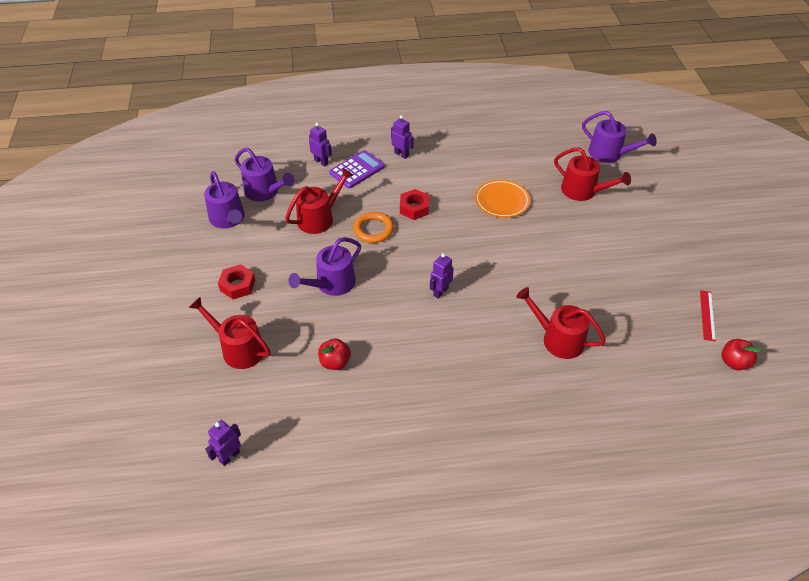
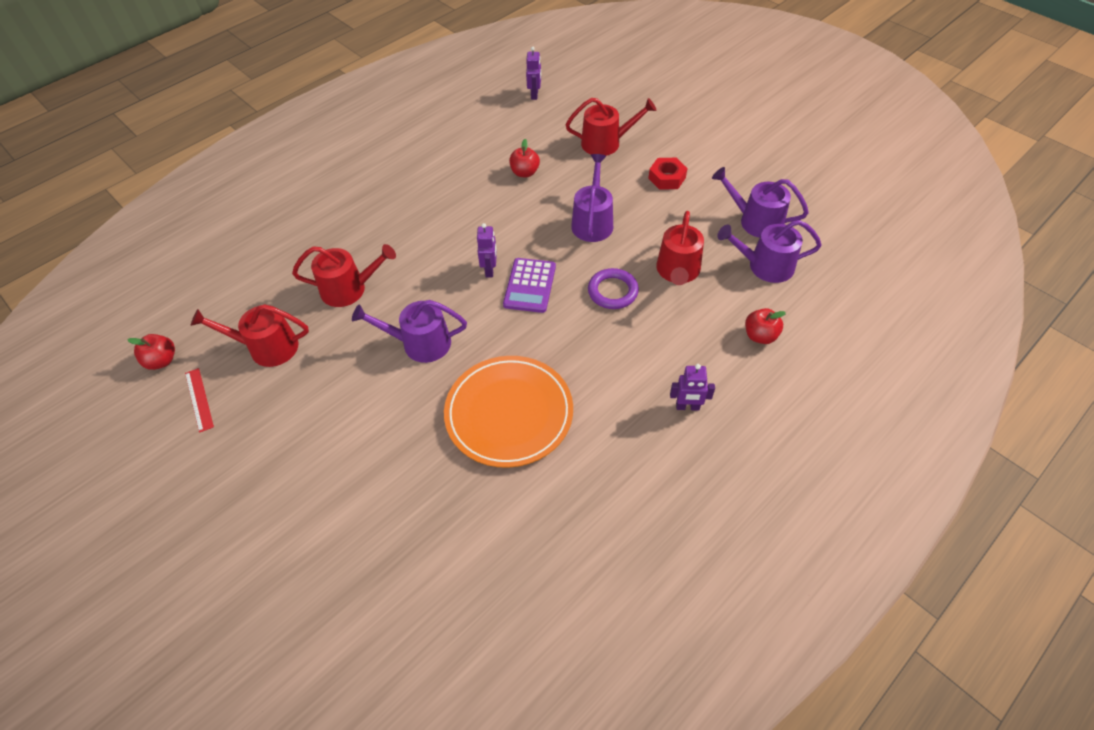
camera: 145 degrees right, 5 degrees up
purple robot [309,123,332,166] -> red apple [745,308,786,344]
purple calculator [329,150,385,189] -> purple calculator moved to [503,258,556,313]
orange ring [353,212,394,243] -> purple ring [588,268,639,309]
red nut [400,189,429,220] -> none
orange plate [475,179,530,218] -> orange plate [444,356,573,468], size x1.62
red watering can [554,147,631,201] -> red watering can moved to [190,304,309,367]
purple watering can [582,111,657,163] -> purple watering can moved to [352,300,467,363]

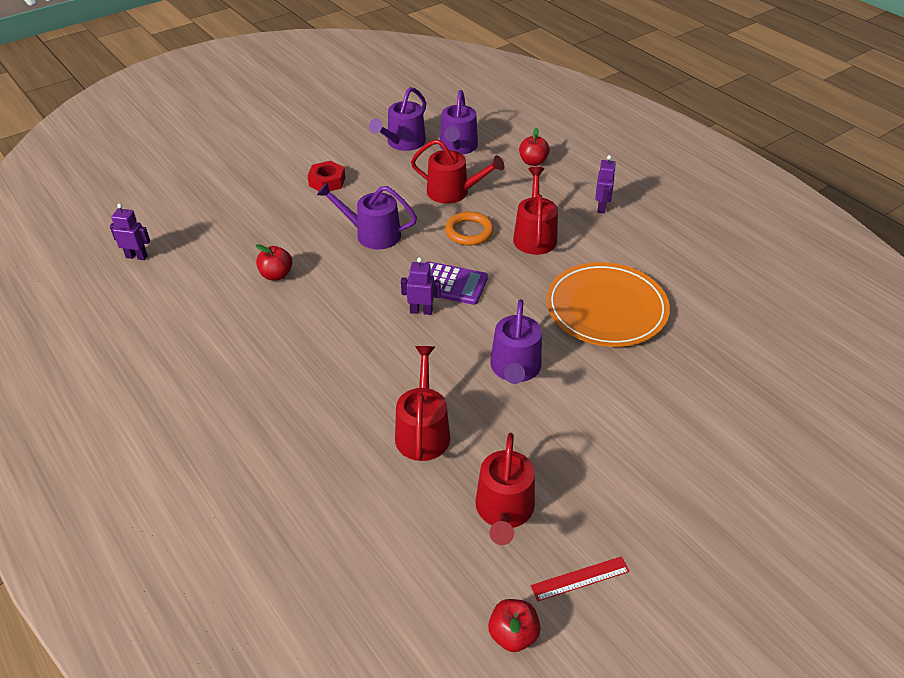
camera: 85 degrees left, 10 degrees down
red watering can [565,98,656,156] -> red watering can moved to [513,167,558,255]
purple ring [588,268,639,309] -> orange ring [445,212,494,246]

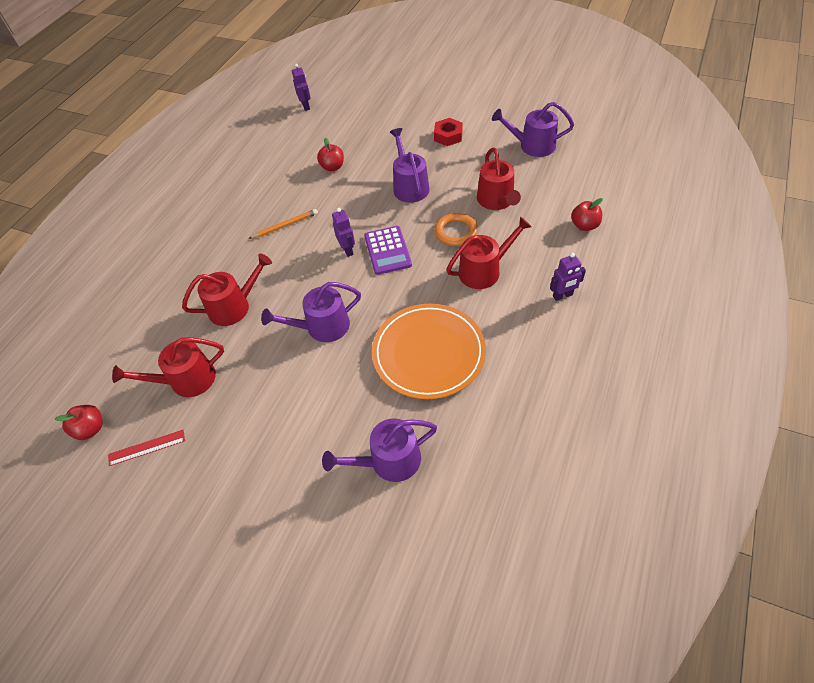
camera: 65 degrees right, 10 degrees up
purple watering can [440,90,478,154] -> purple watering can moved to [322,418,437,482]
red ruler [530,556,630,601] -> red ruler turned 60 degrees counterclockwise [108,430,185,466]
none -> orange pencil [249,209,318,239]

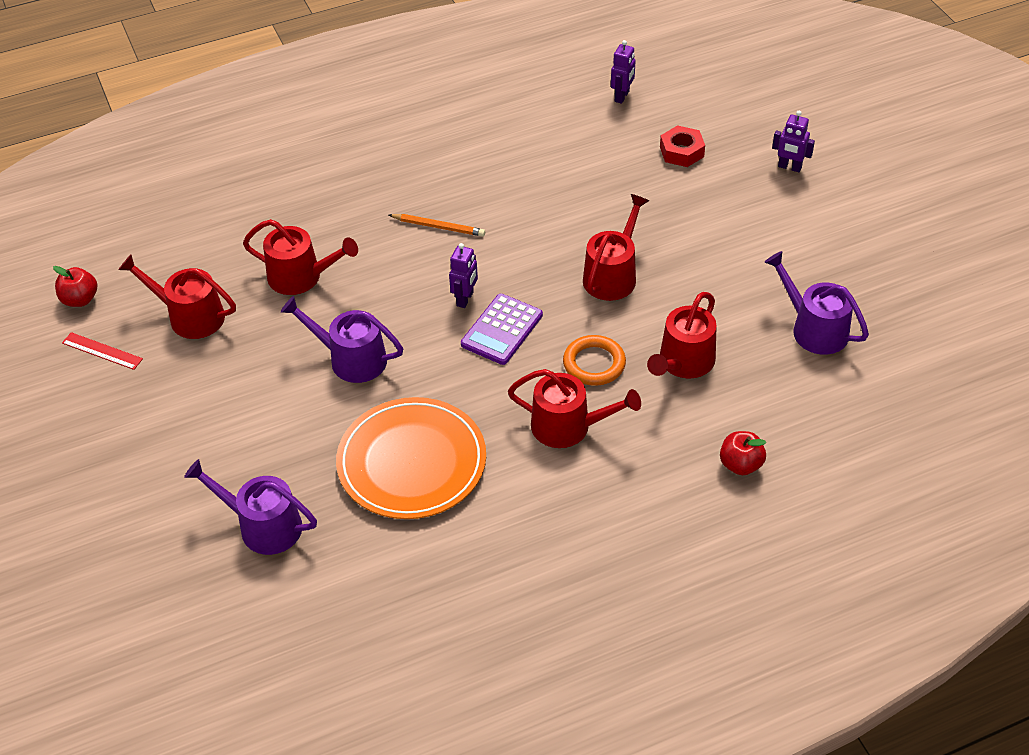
camera: 40 degrees right, 5 degrees down
red apple [317,138,344,171] -> none
purple watering can [390,128,429,203] -> red watering can [583,194,649,301]
red nut [434,118,463,146] -> red nut moved to [660,125,705,167]
purple robot [550,253,586,301] -> purple robot moved to [772,111,815,172]

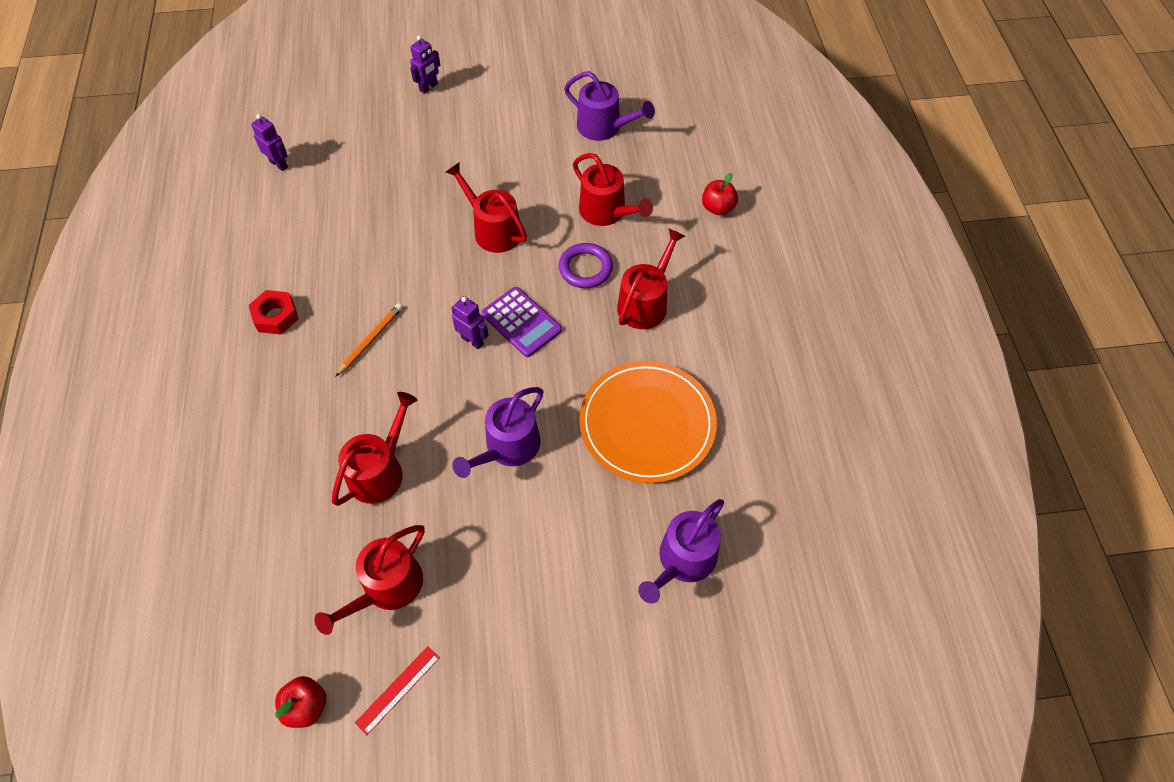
camera: 75 degrees left, 10 degrees up
orange ring [563,335,626,386] -> purple ring [559,243,613,288]
red nut [660,125,705,167] -> red nut moved to [248,290,299,335]
purple watering can [765,251,869,355] -> purple watering can turned 120 degrees counterclockwise [564,71,655,141]

